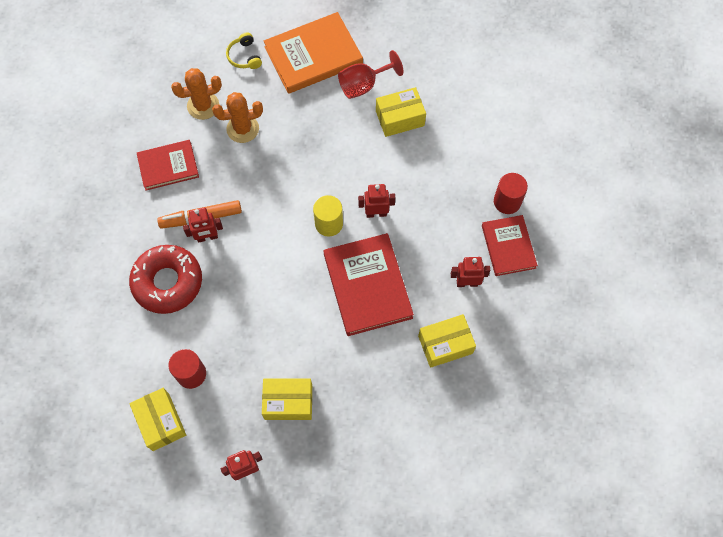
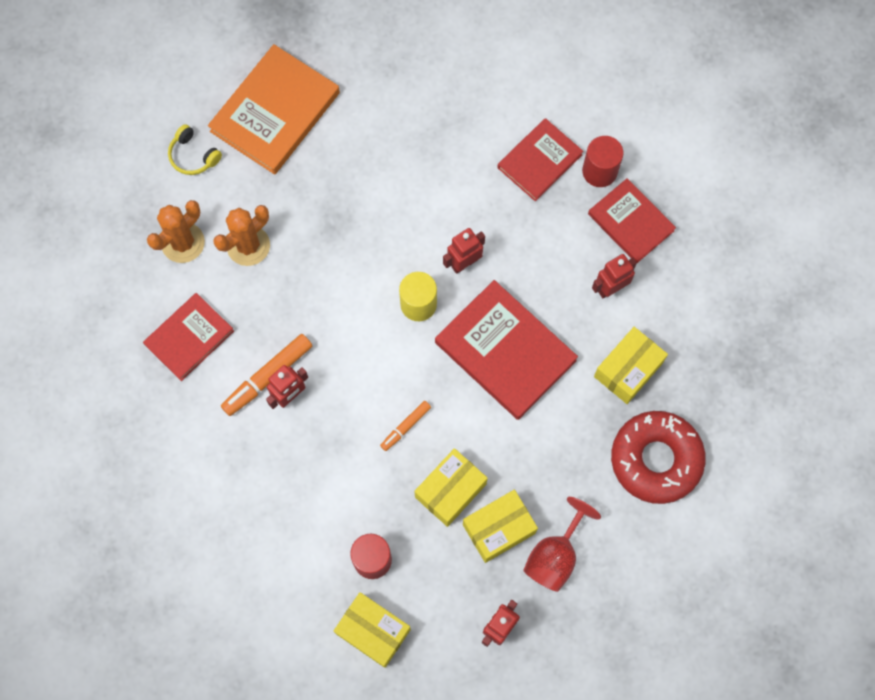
camera: 30 degrees left, 5 degrees up
red donut [129,245,202,314] -> red donut moved to [611,411,706,504]
red goblet [338,50,403,99] -> red goblet moved to [523,497,601,592]
yellow box [376,87,426,137] -> yellow box moved to [414,448,488,527]
none -> orange marker [380,401,431,451]
none -> red book [497,118,583,201]

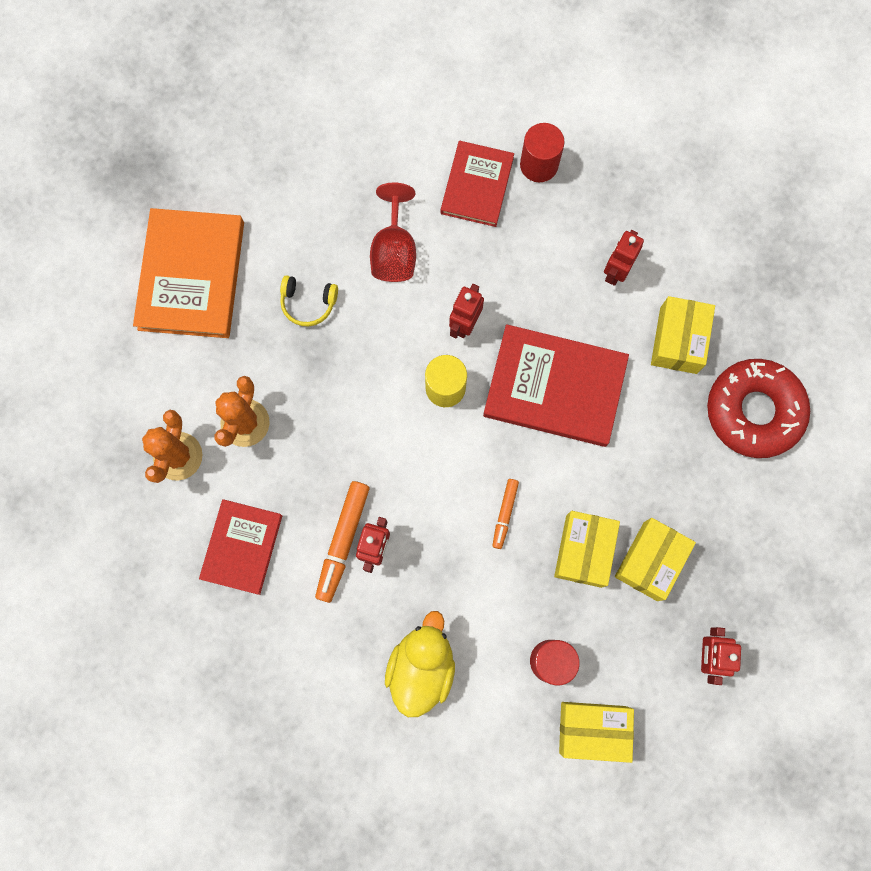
camera: 30 degrees left, 5 degrees up
yellow headphones [168,124,222,175] -> yellow headphones moved to [280,275,338,327]
red goblet [523,497,601,592] -> red goblet moved to [370,183,416,282]
red book [588,178,676,263] -> none
none -> yellow duck [385,611,455,717]

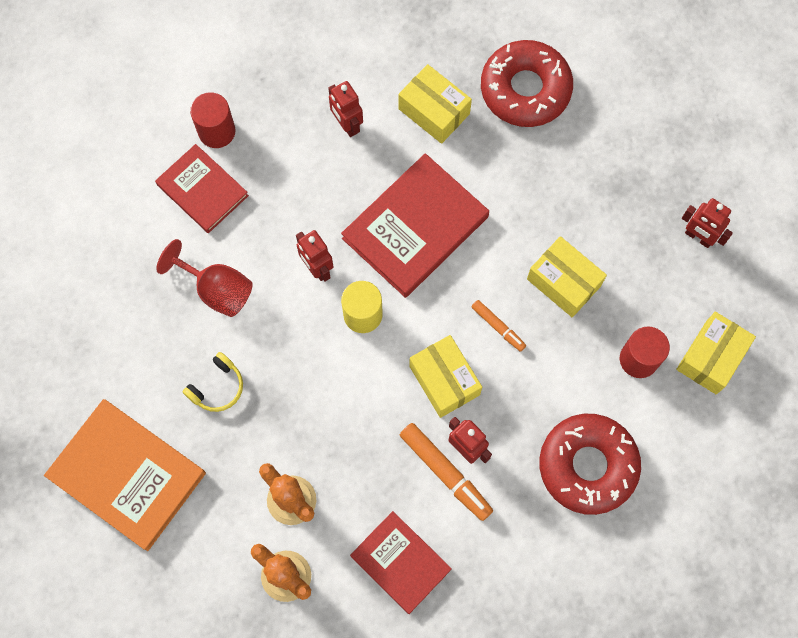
camera: 60 degrees left, 5 degrees down
yellow duck [385,611,455,717] -> red donut [539,414,641,515]
yellow box [615,518,696,601] -> yellow box moved to [409,335,482,418]

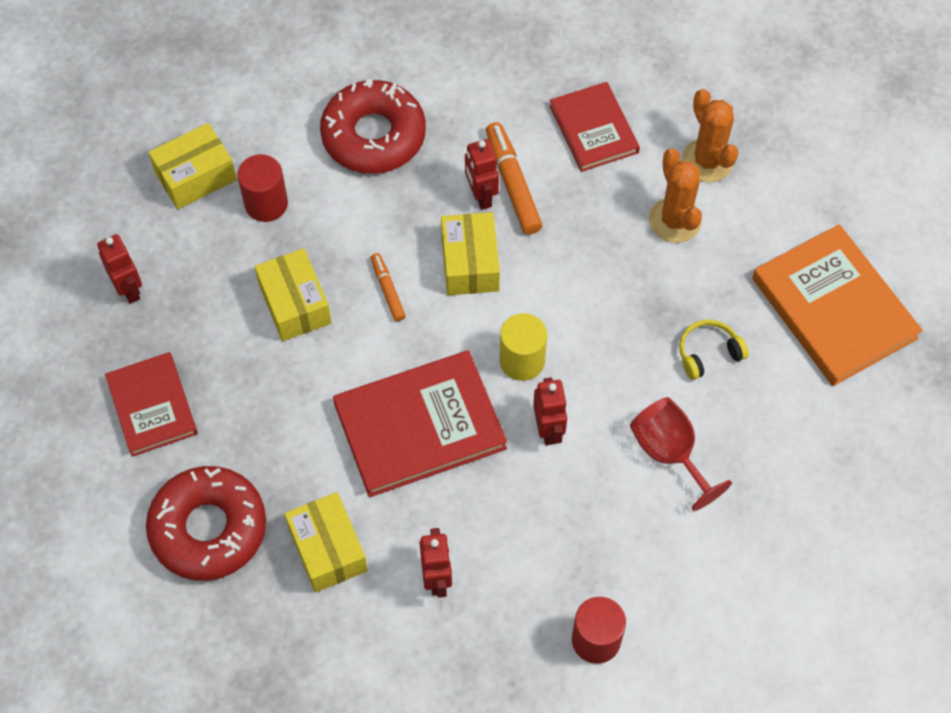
camera: 155 degrees left, 10 degrees down
red book [155,144,249,233] -> red book moved to [105,352,198,457]

